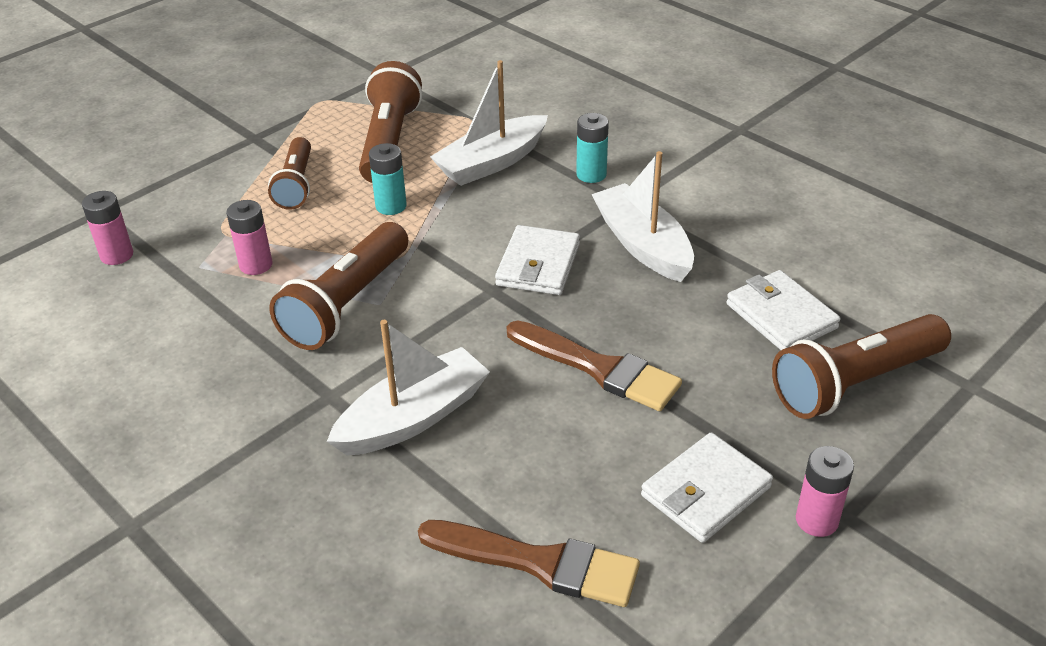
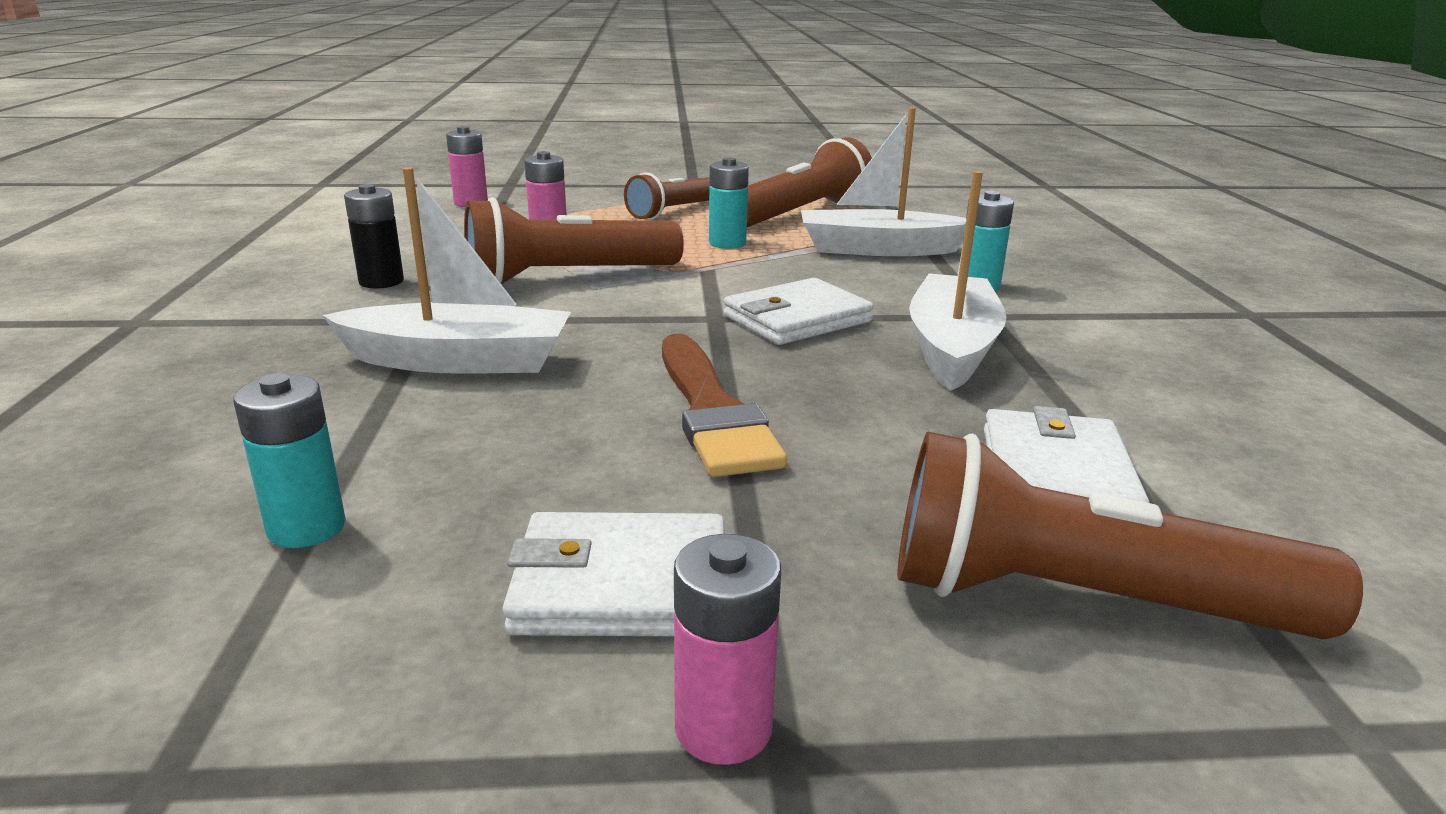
camera: 40 degrees right, 15 degrees down
brown brush [418,520,640,607] -> turquoise battery [233,373,346,548]
none -> black battery [344,184,404,289]

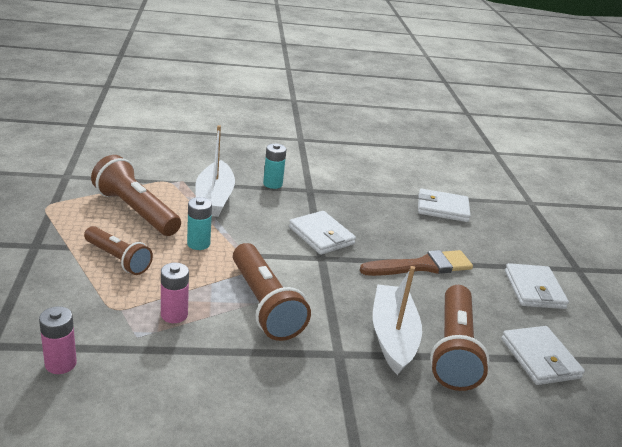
camera: 95 degrees left, 5 degrees up
turquoise battery [233,373,346,548] -> white wallet [501,326,585,385]
black battery [344,184,404,289] -> none
pink battery [674,534,781,765] -> none
brown flashlight [897,432,1363,639] -> brown flashlight moved to [430,285,490,391]
white boat [909,171,1007,391] -> none

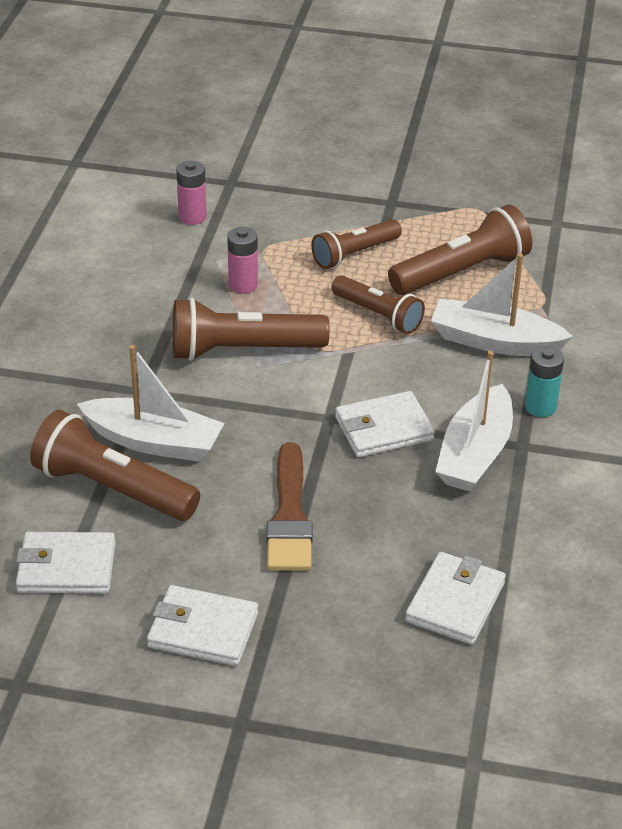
camera: 110 degrees right, 10 degrees up
turquoise battery [187,197,212,250] -> brown flashlight [331,275,425,334]
none -> white boat [435,351,513,492]

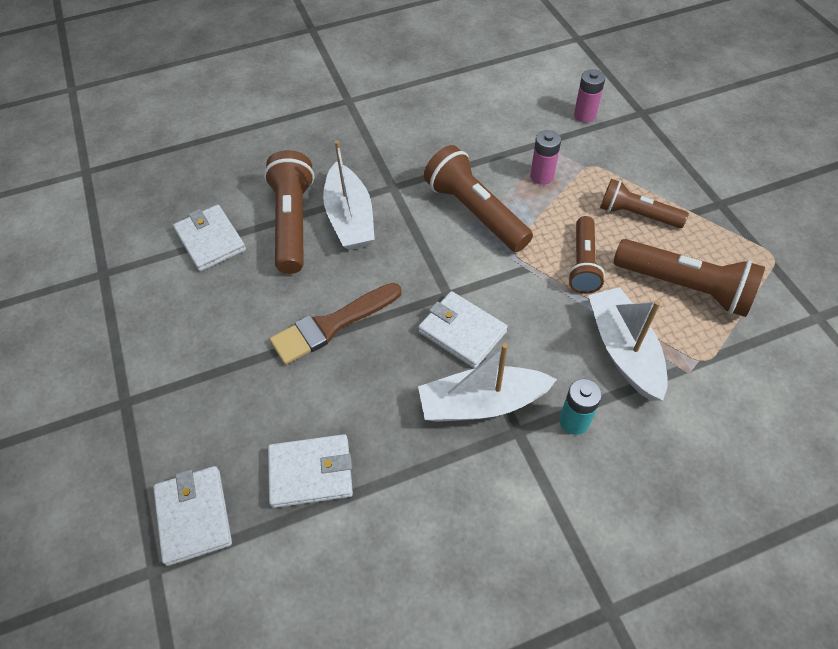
camera: 60 degrees right, 15 degrees up
white wallet [147,585,258,666] -> white wallet moved to [153,466,232,566]

